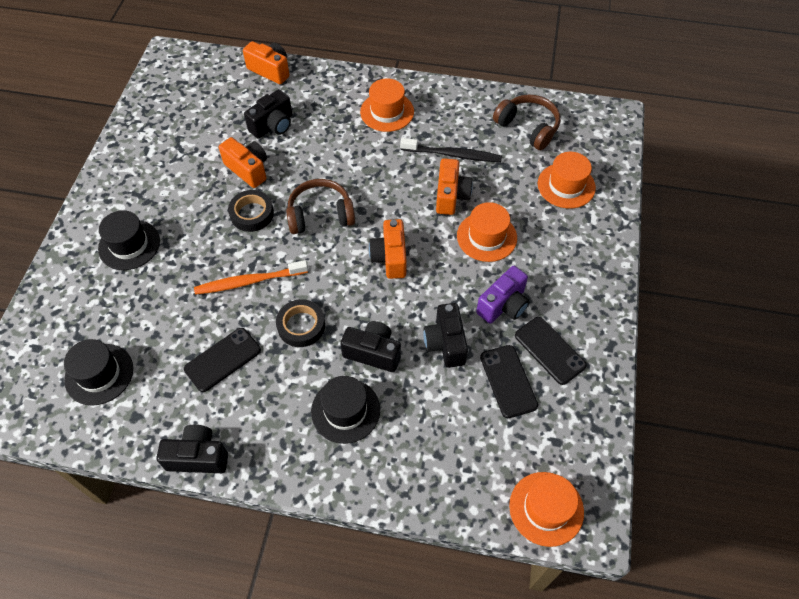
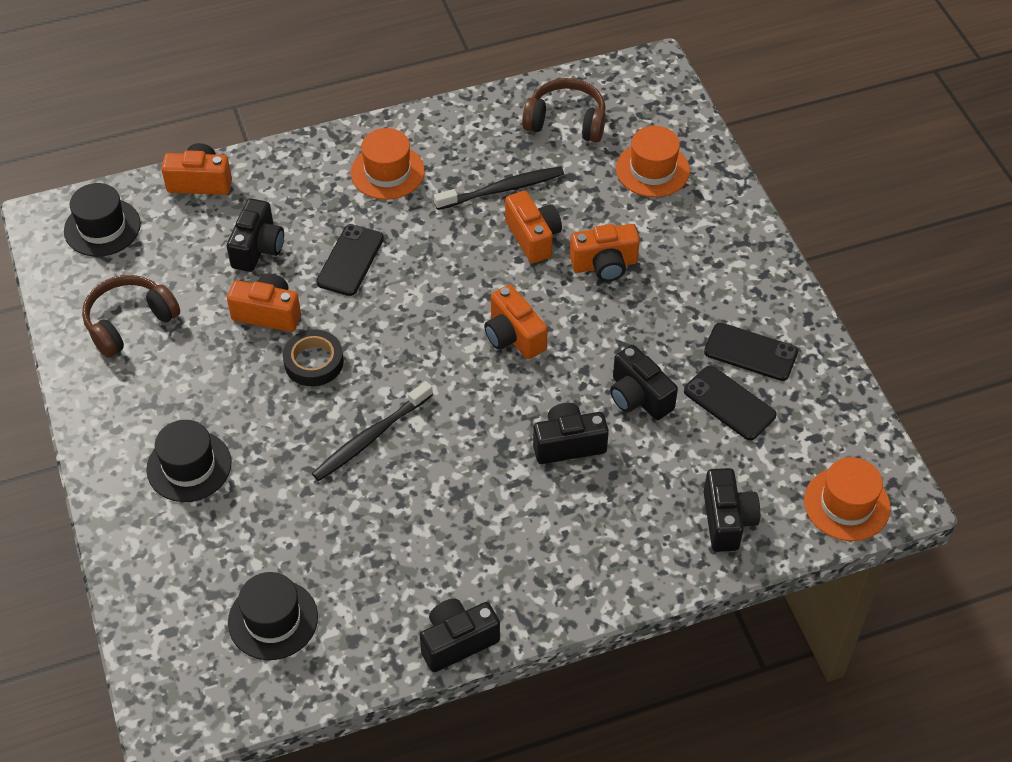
camera: 30 degrees left, 5 degrees down
black phone [184,328,261,392] -> black phone moved to [316,224,384,296]
orange toothbrush [194,260,308,295] -> black toothbrush [312,381,433,481]
black tape [276,299,325,347] -> none
brown headphones [286,179,355,234] -> brown headphones moved to [82,275,180,358]
black hat [311,376,380,444] -> black hat moved to [64,183,141,257]
orange hat [457,202,517,262] -> orange camera [570,224,640,282]
purple camera [476,266,529,324] -> none
none -> black camera [703,468,760,552]

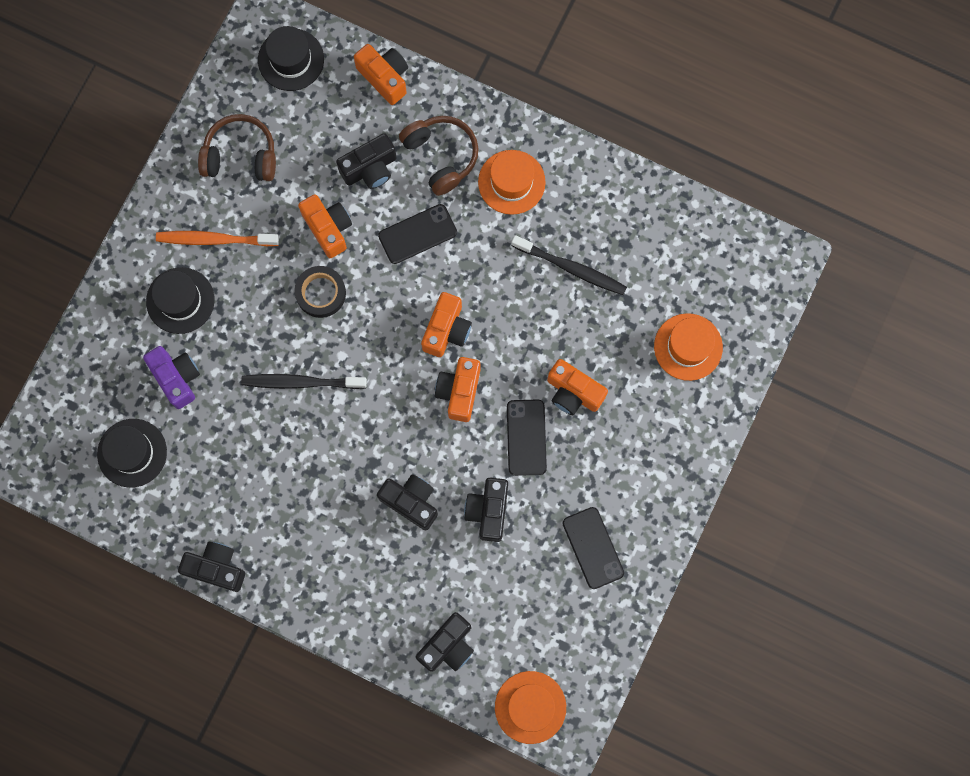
camera: 45 degrees right, 25 degrees up
orange camera [505,191,562,263] -> orange camera moved to [421,292,472,357]
brown headphones [522,78,606,143] -> brown headphones moved to [399,116,479,196]
black phone [684,366,776,440] -> black phone moved to [507,400,547,476]
none -> purple camera [143,346,200,409]
none -> orange toothbrush [156,231,279,246]

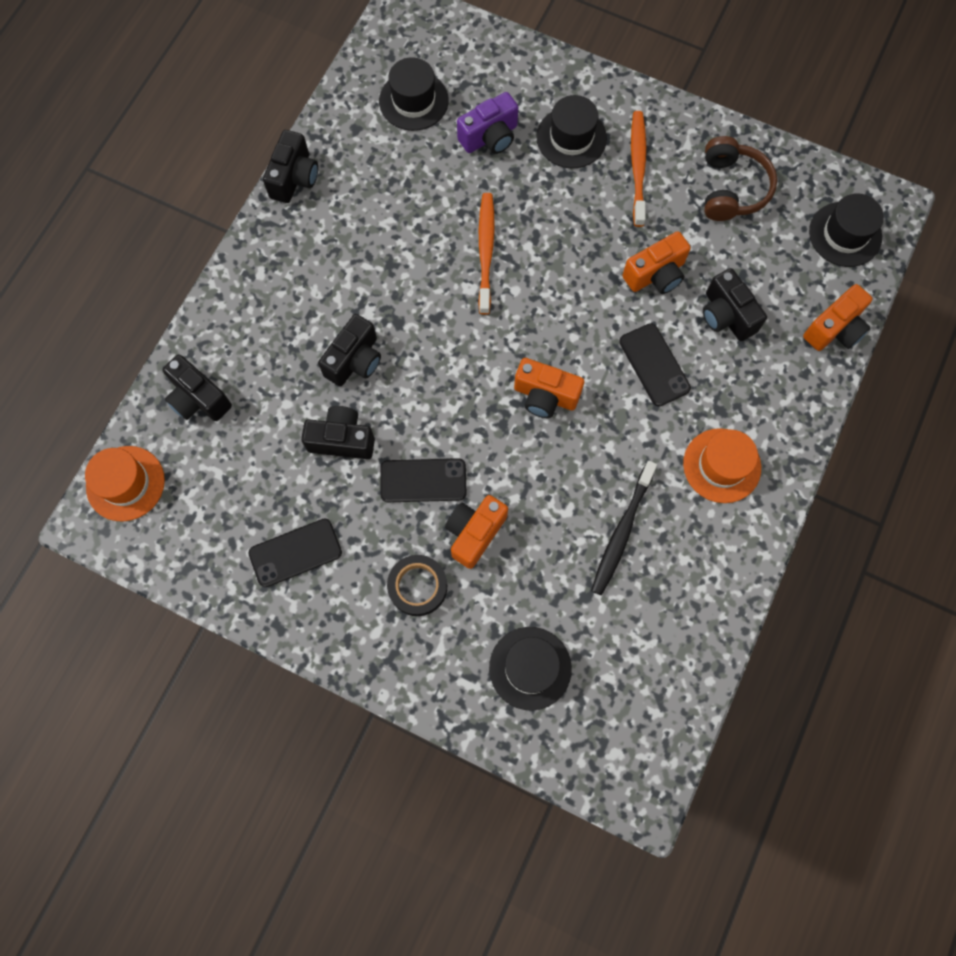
camera: 90 degrees right, 5 degrees down
black toothbrush [241,374,367,389] -> orange toothbrush [478,193,495,315]
black tape [294,266,346,318] -> black tape moved to [387,555,447,616]
brown headphones [399,116,479,196] -> none
orange camera [435,357,481,422] -> none
orange hat [654,313,723,381] -> black hat [489,627,572,711]

